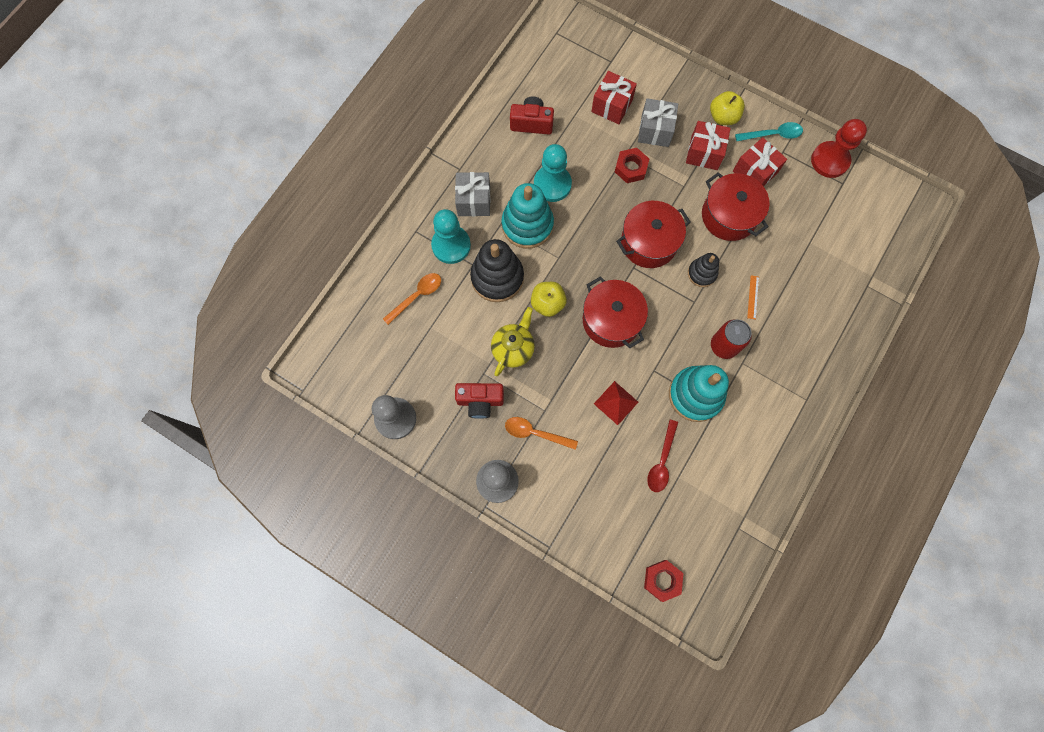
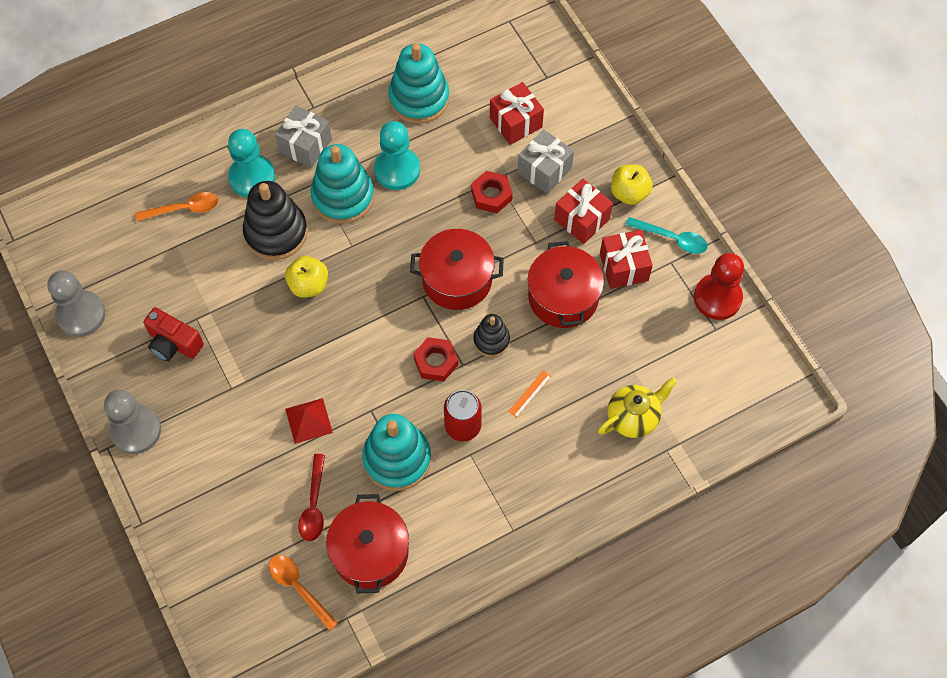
camera: 30 degrees right, 10 degrees down
yellow teapot [491,307,535,376] -> yellow teapot moved to [598,377,677,438]
orange spoon [505,417,578,450] -> orange spoon moved to [269,555,338,631]
red camera [510,97,554,135] -> turquoise stacking toy [388,43,449,124]
red pot [583,276,648,348] -> red pot moved to [326,494,409,594]
red nut [644,560,684,602] -> red nut moved to [413,337,458,381]
red spoon [647,420,678,492] -> red spoon turned 45 degrees counterclockwise [298,454,325,541]

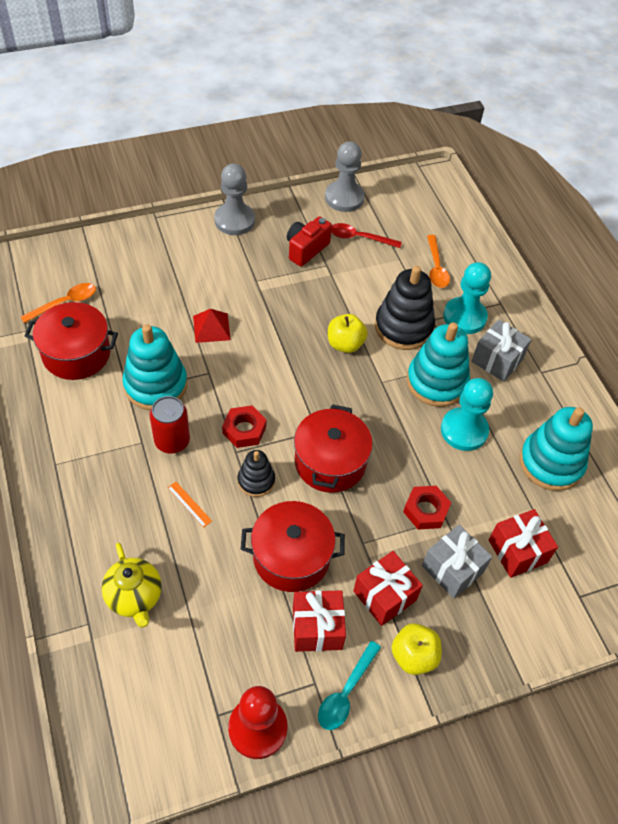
camera: 95 degrees right, 10 degrees down
red spoon [298,454,325,541] -> red spoon moved to [331,223,402,248]

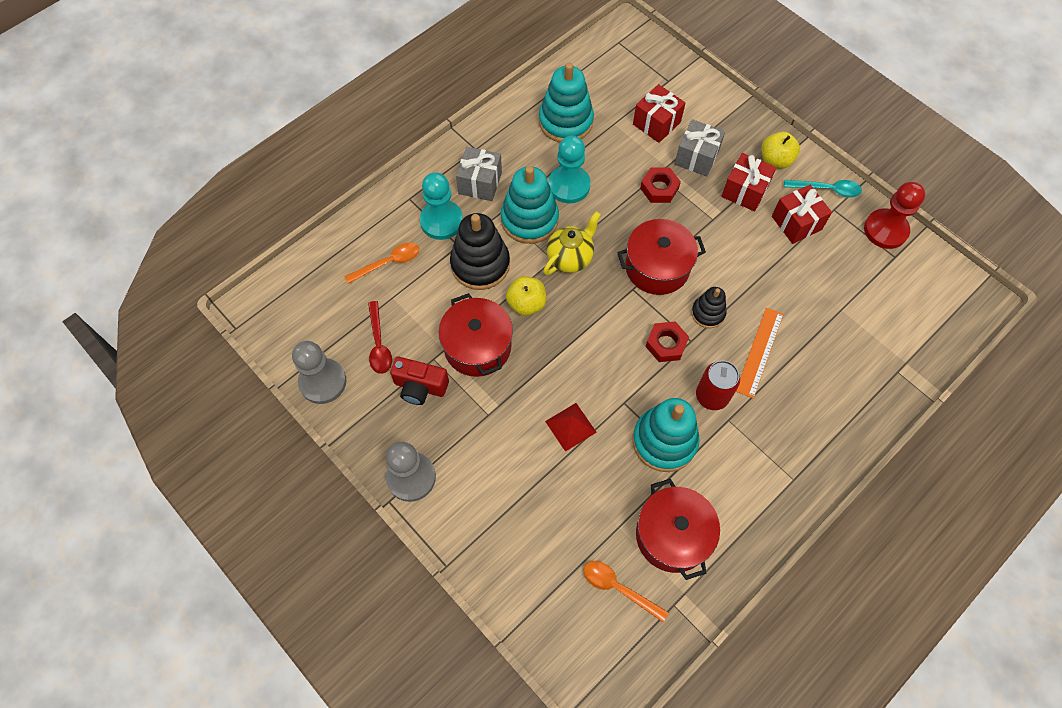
camera: 110 degrees left, 10 degrees up
yellow teapot [101,543,162,628] -> yellow teapot moved to [543,211,601,275]
orange ruler [168,482,212,528] -> orange ruler [736,308,784,399], size x1.89
red pot [241,501,345,592] -> red pot moved to [438,293,513,377]

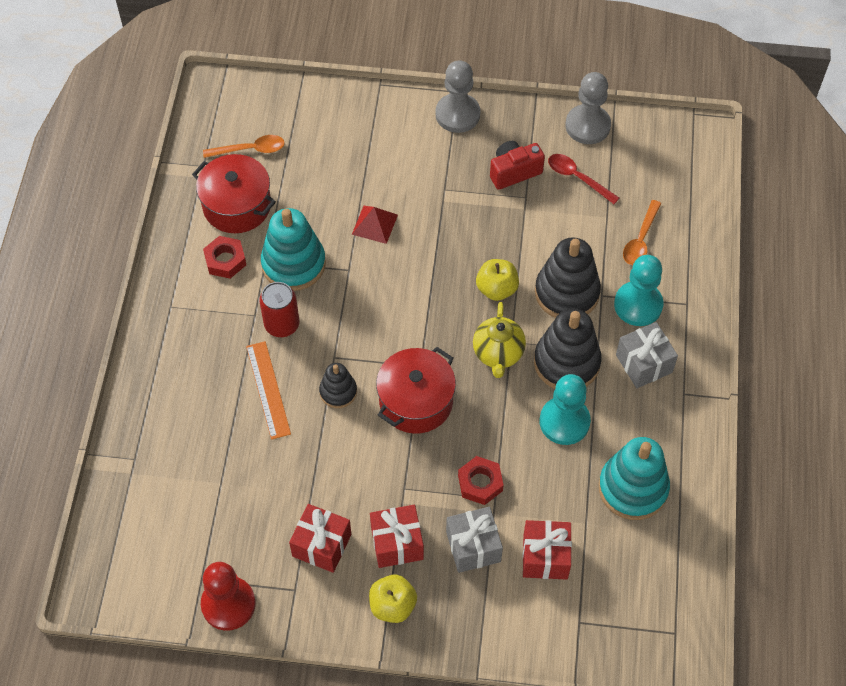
camera: 140 degrees right, 5 degrees down
red pot [438,293,513,377] -> none
turquoise stacking toy [501,166,559,244] -> black stacking toy [534,309,602,389]
red nut [645,321,689,362] -> red nut moved to [203,236,246,279]
turquoise spoon [784,180,862,197] -> none

